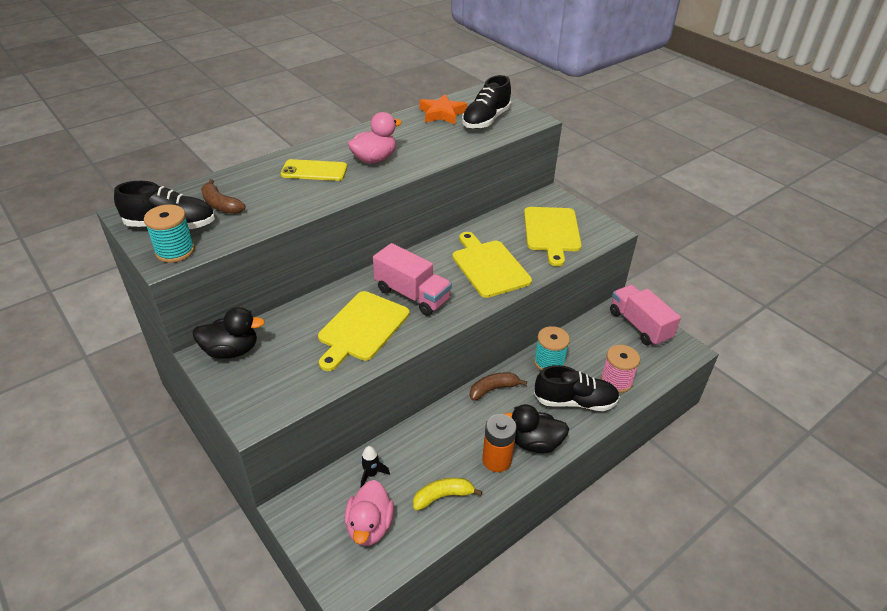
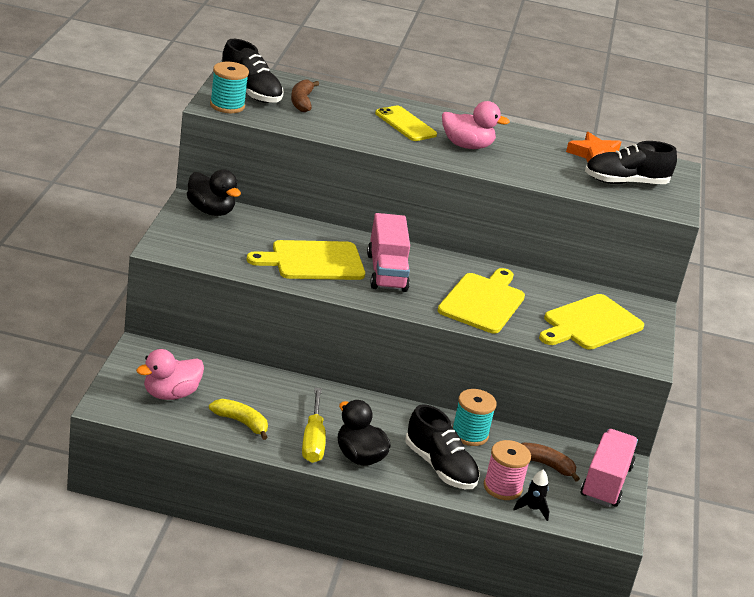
camera: 45 degrees right, 10 degrees down
black rocket [361,446,390,487] -> black rocket moved to [513,470,549,521]
brown banana [470,372,527,401] -> brown banana moved to [521,443,580,482]
orange battery [482,414,517,472] -> yellow screwdriver [302,387,326,463]

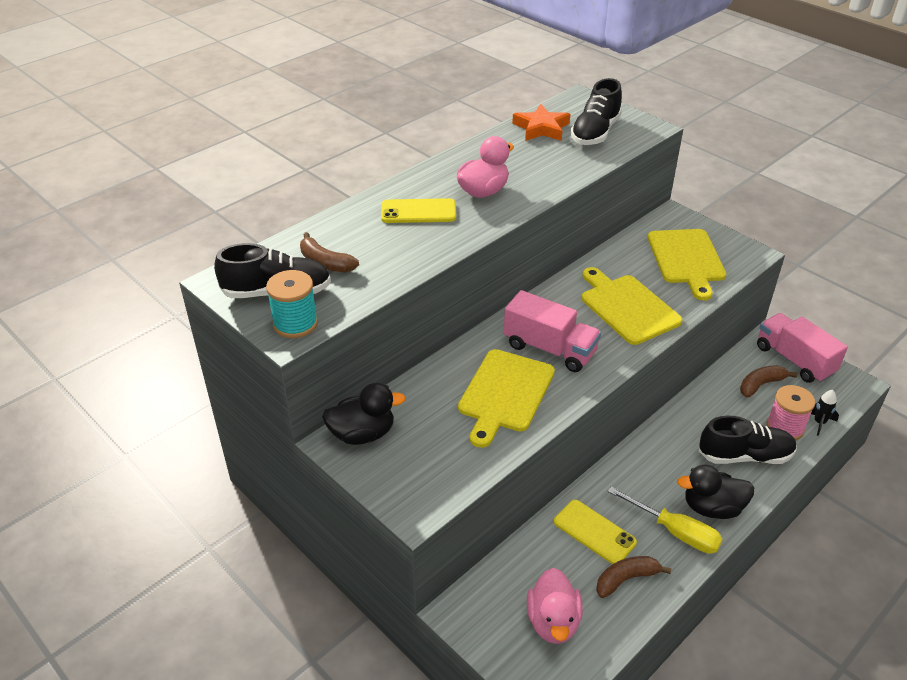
camera: 50 degrees left, 10 degrees up
yellow banana [209,399,268,440] -> brown banana [596,556,672,598]
turquoise spool [452,389,497,446] -> none
none -> yellow phone [554,500,637,564]

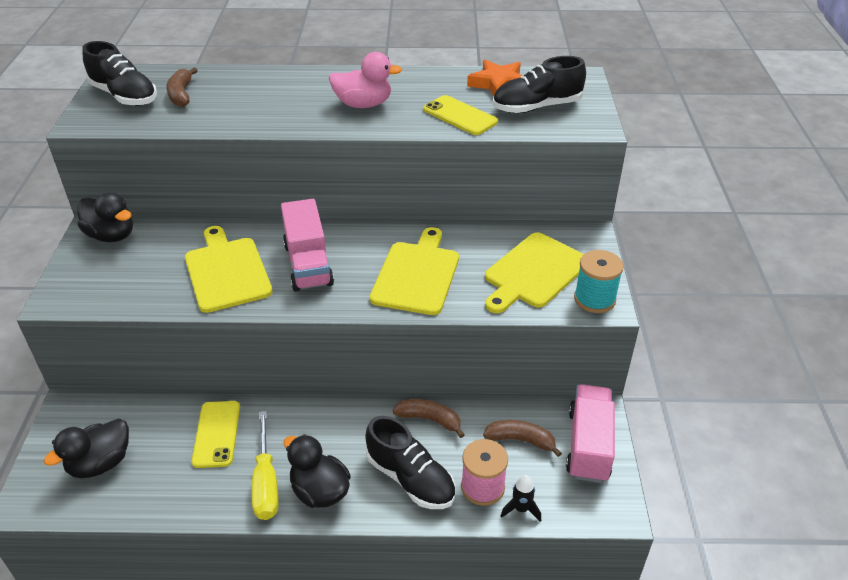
camera: 45 degrees right, 0 degrees up
turquoise spool [266,270,318,338] -> turquoise spool moved to [574,250,624,313]
yellow phone [381,198,456,223] -> yellow phone moved to [423,95,498,135]
yellow cutting board [458,349,555,448] -> yellow cutting board turned 90 degrees clockwise [185,226,272,313]
pink duck [527,568,583,644] -> black duck [44,418,129,478]
brown banana [596,556,672,598] -> brown banana moved to [393,399,465,438]

